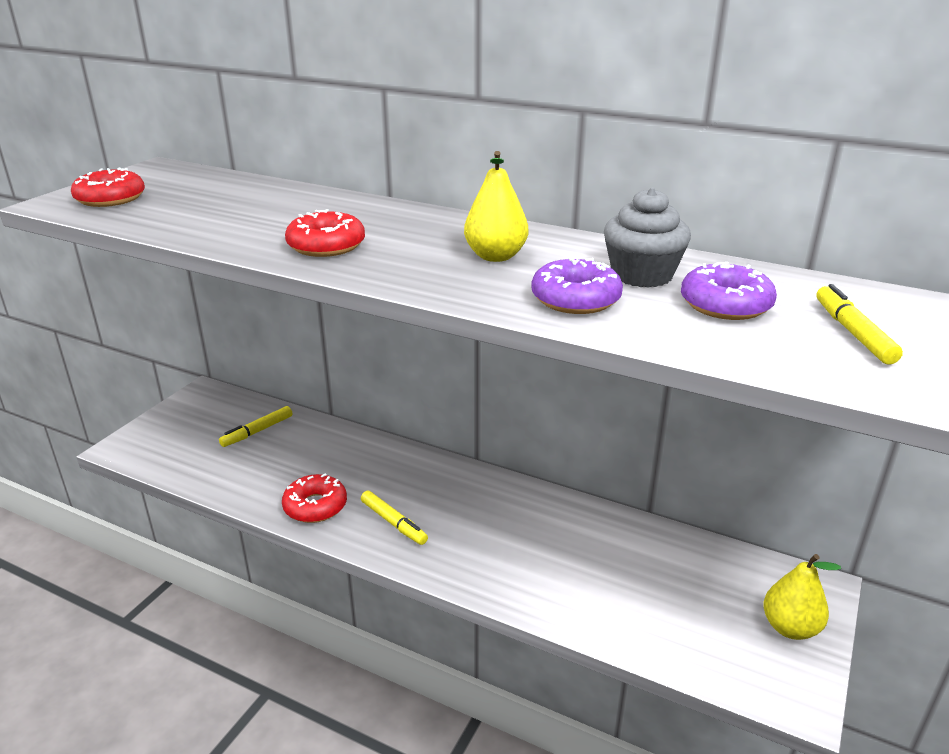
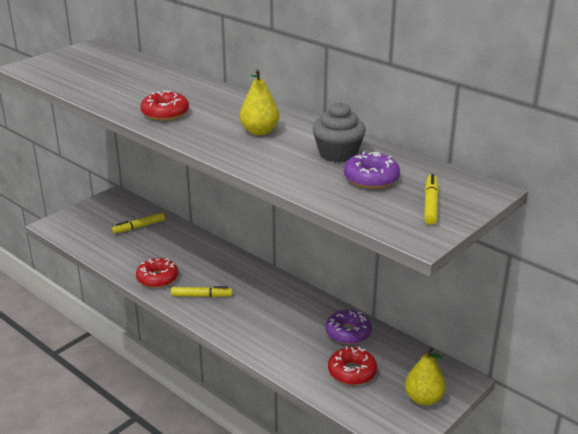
camera: 15 degrees right, 0 degrees up
red donut [71,168,145,207] -> red donut moved to [328,346,377,385]
yellow marker [361,491,428,545] -> yellow marker turned 60 degrees counterclockwise [171,286,233,297]
purple donut [531,258,623,314] -> purple donut moved to [326,310,372,344]

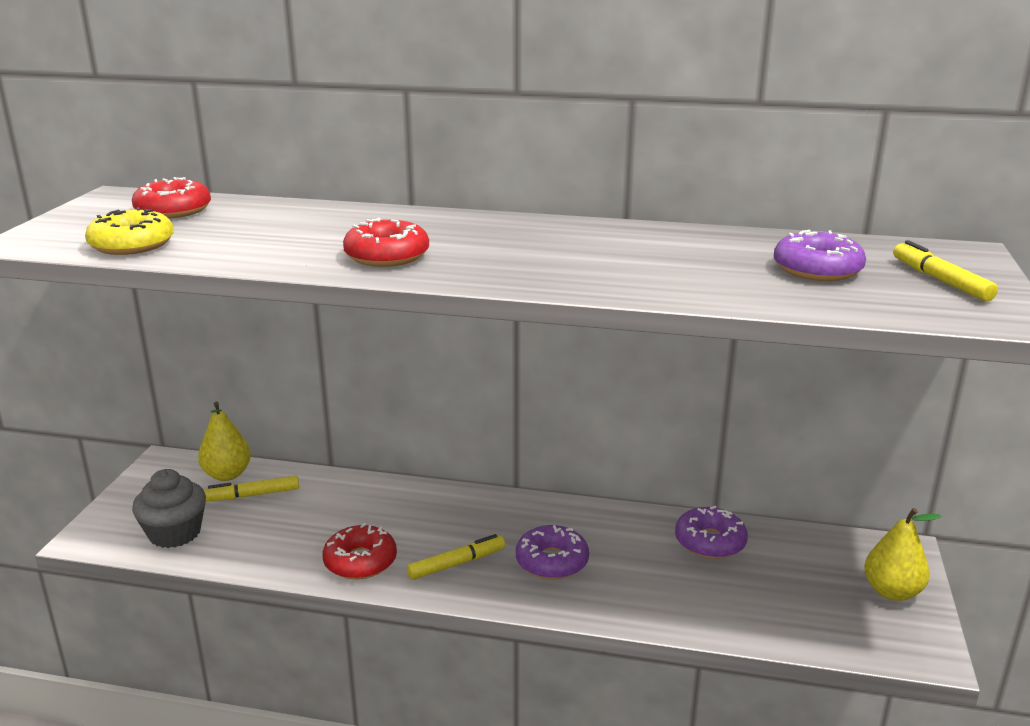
camera: 30 degrees left, 5 degrees down
yellow marker [112,213,165,234] -> yellow marker turned 45 degrees clockwise [204,475,299,501]
yellow pear [240,69,279,135] -> yellow pear moved to [198,402,251,481]
grey cupcake [313,102,366,163] -> grey cupcake moved to [132,469,206,548]
red donut [328,346,377,385] -> red donut moved to [132,177,211,218]
none -> yellow donut [85,207,174,255]
none -> purple donut [516,525,589,579]

